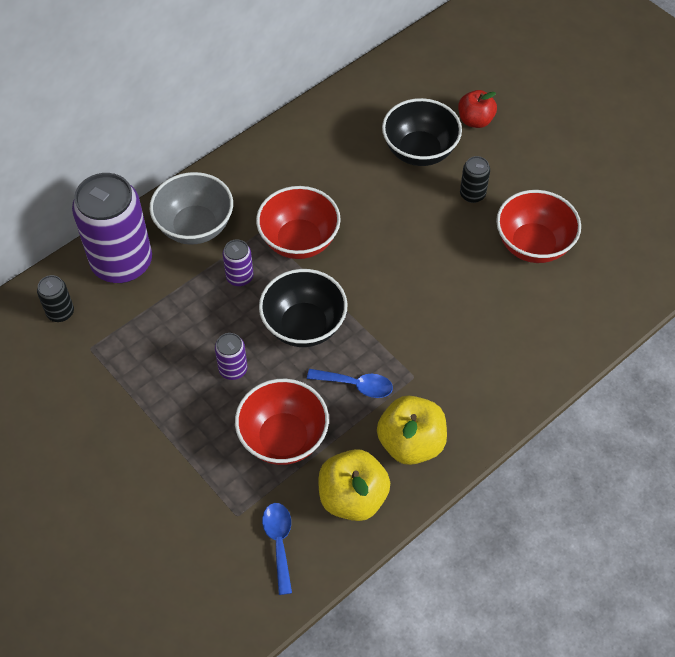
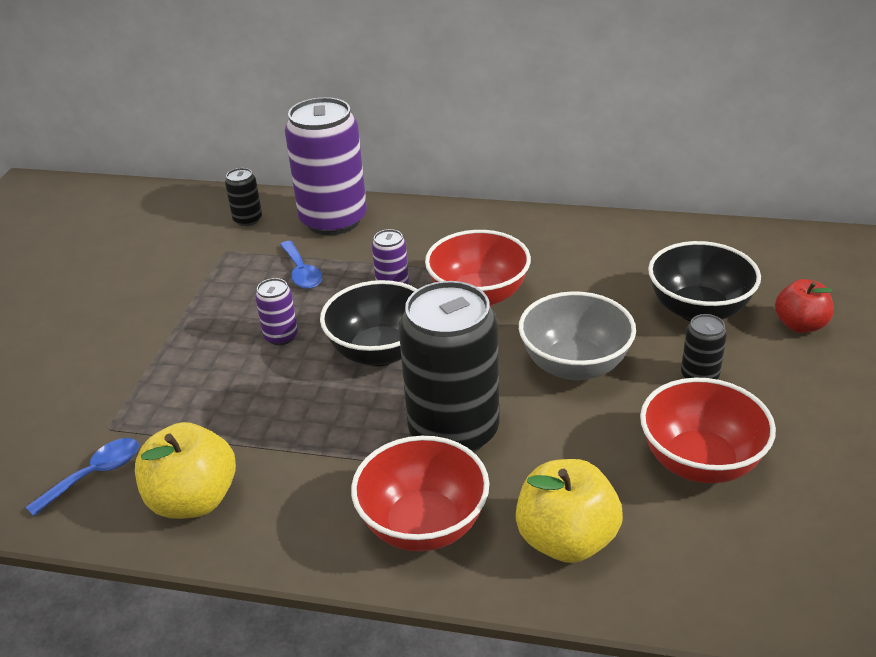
camera: 55 degrees right, 20 degrees down
grey bowl [150,172,233,245] -> grey bowl moved to [519,291,636,380]
red bowl [235,379,329,465] -> red bowl moved to [351,436,489,551]
blue spoon [307,369,393,398] -> blue spoon moved to [280,241,322,289]
yellow apple [377,396,447,465] -> yellow apple moved to [516,459,623,563]
none -> black can [399,281,499,452]

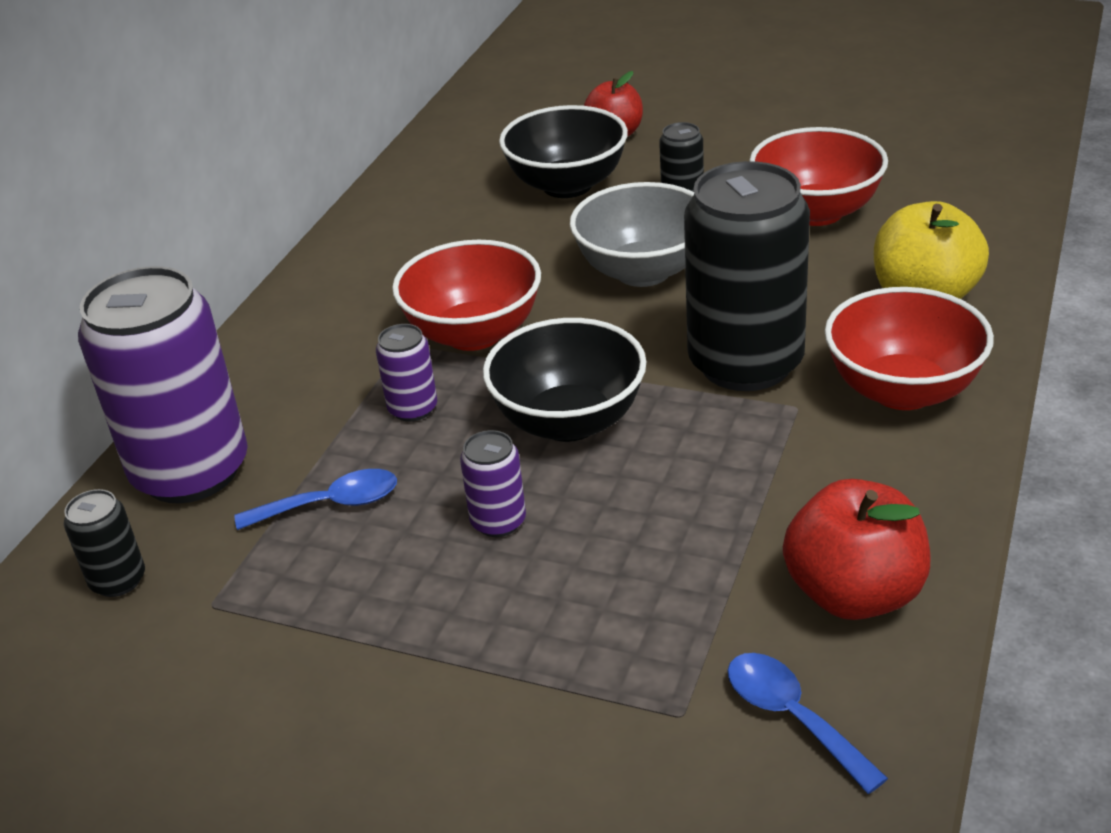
camera: 80 degrees left, 0 degrees up
yellow apple [135,422,236,519] -> red apple [783,479,931,620]

